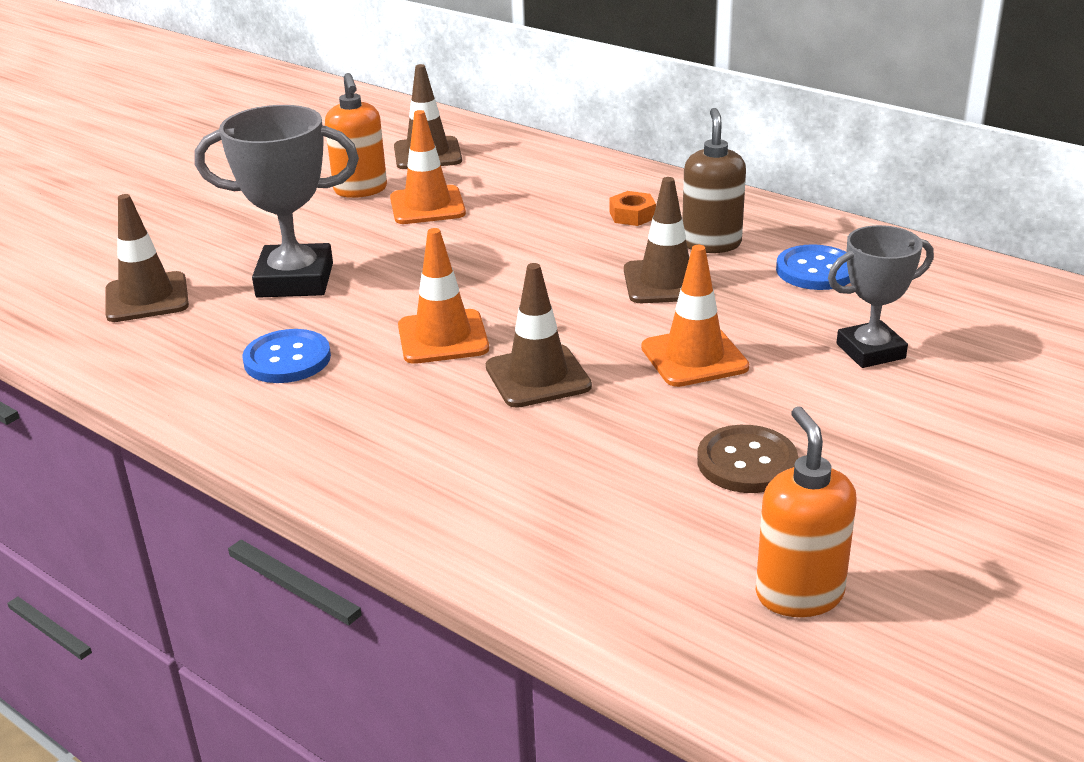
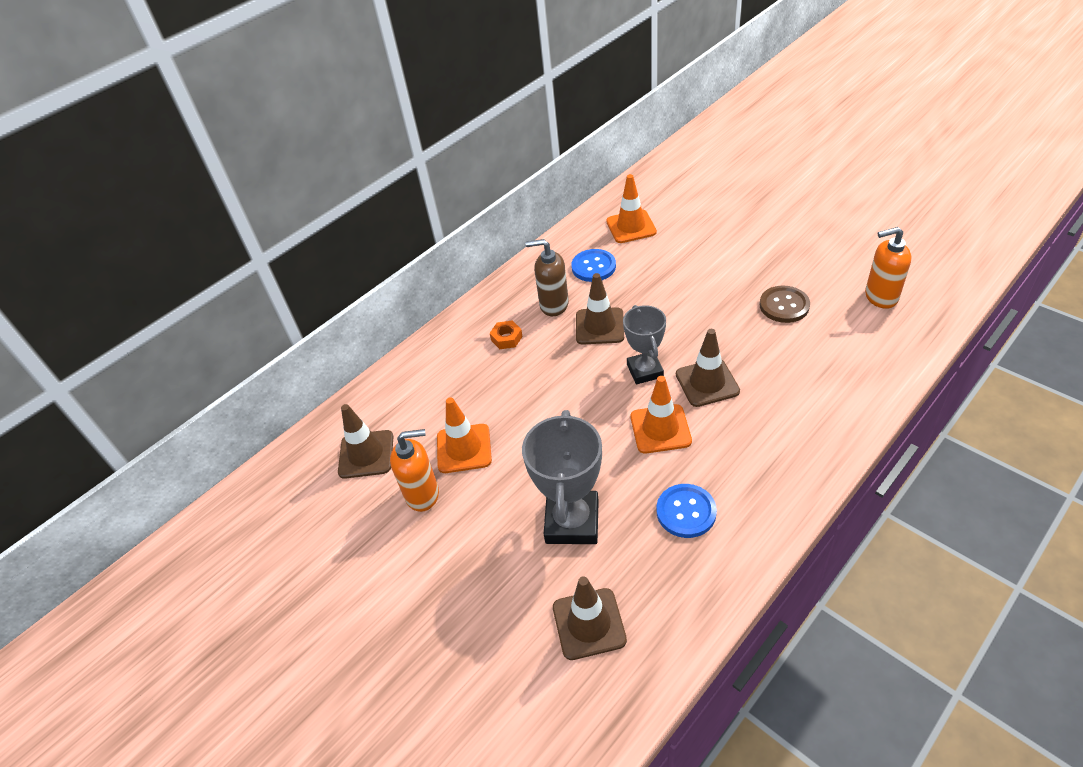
camera: 80 degrees left, 15 degrees up
orange traffic cone [641,245,749,387] -> orange traffic cone moved to [606,174,657,243]
grey trophy [828,225,934,368] -> grey trophy moved to [623,305,666,384]

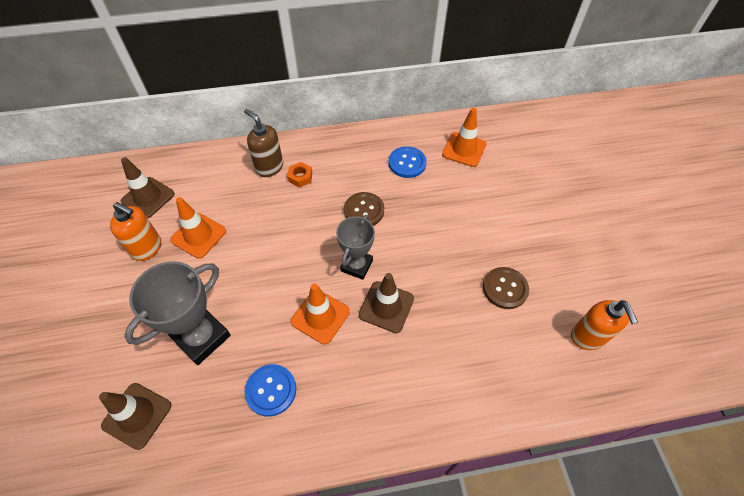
camera: 30 degrees right, 10 degrees up
brown soap dispenser [526,239,569,316] -> brown soap dispenser moved to [244,109,283,177]
brown traffic cone [576,273,624,344] -> brown button [344,192,384,226]
orange soap dispenser [865,227,911,309] -> orange soap dispenser turned 135 degrees counterclockwise [571,300,638,350]

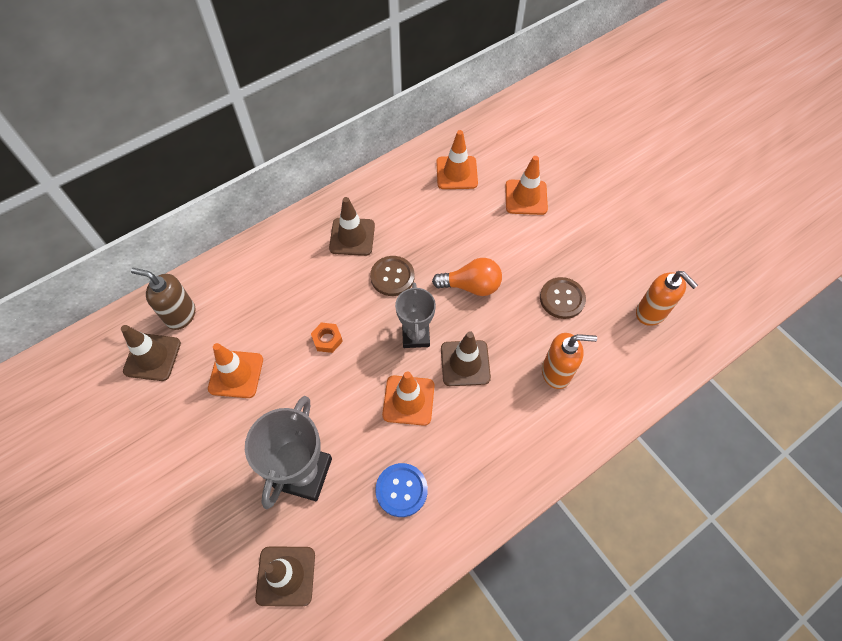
camera: 25 degrees left, 5 degrees up
orange soap dispenser [110,202,161,261] -> orange soap dispenser moved to [542,333,597,389]
brown soap dispenser [244,109,283,177] -> brown soap dispenser moved to [131,268,195,330]
orange nut [287,162,312,187] -> orange nut moved to [311,323,343,353]
blue button [389,146,427,178] -> none
none -> brown traffic cone [329,197,375,256]
none -> orange light bulb [432,258,502,296]
none -> orange traffic cone [505,156,548,215]

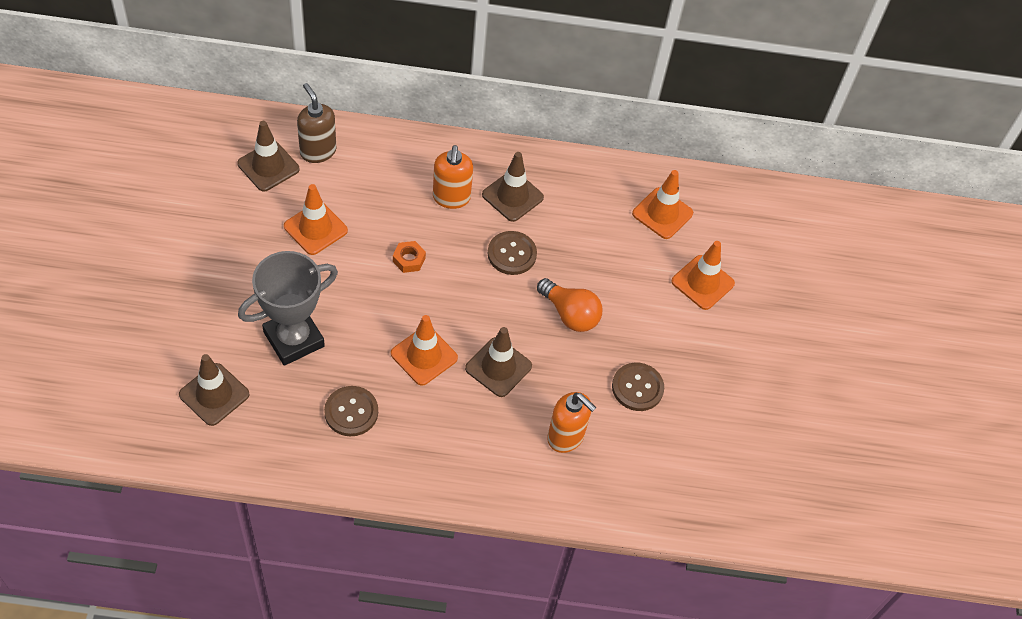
camera: 35 degrees right, 5 degrees down
blue button [375,463,428,517] -> brown button [324,386,378,436]
grey trophy [395,283,436,348] -> none
orange soap dispenser [636,271,698,326] -> orange soap dispenser moved to [433,145,473,209]

